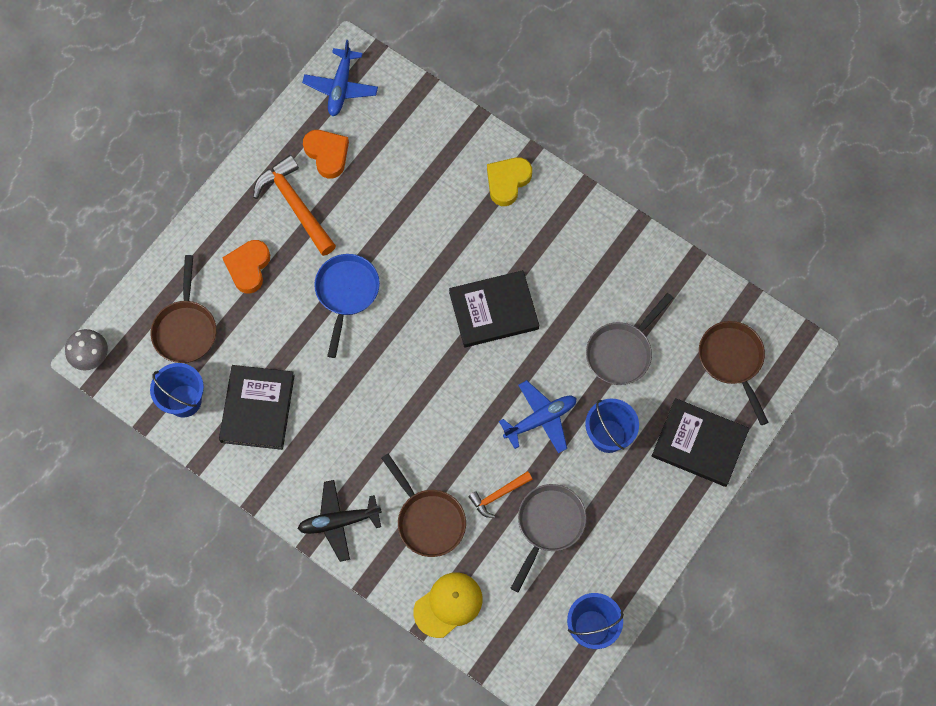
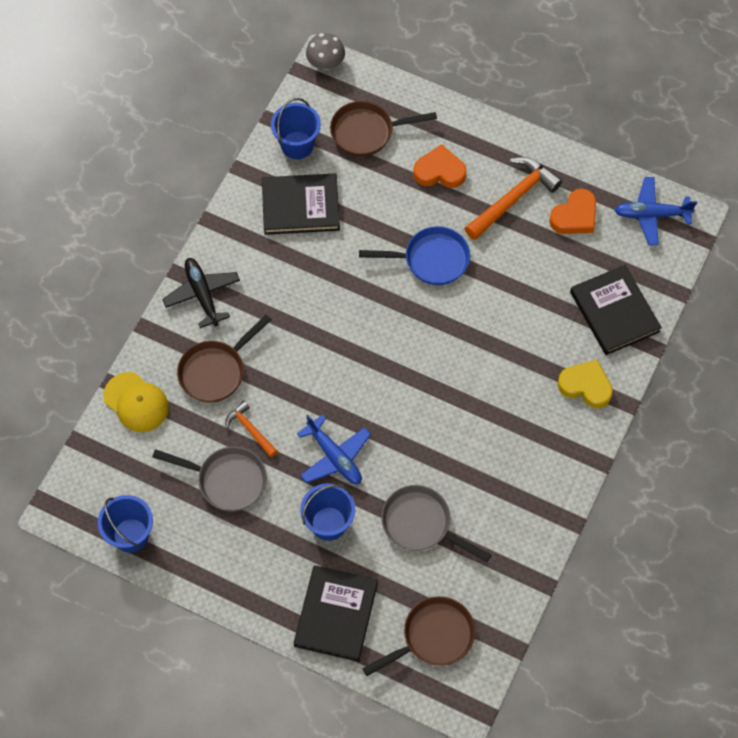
camera: 80 degrees right, 5 degrees down
black book [449,270,539,347] -> black book moved to [570,265,662,355]

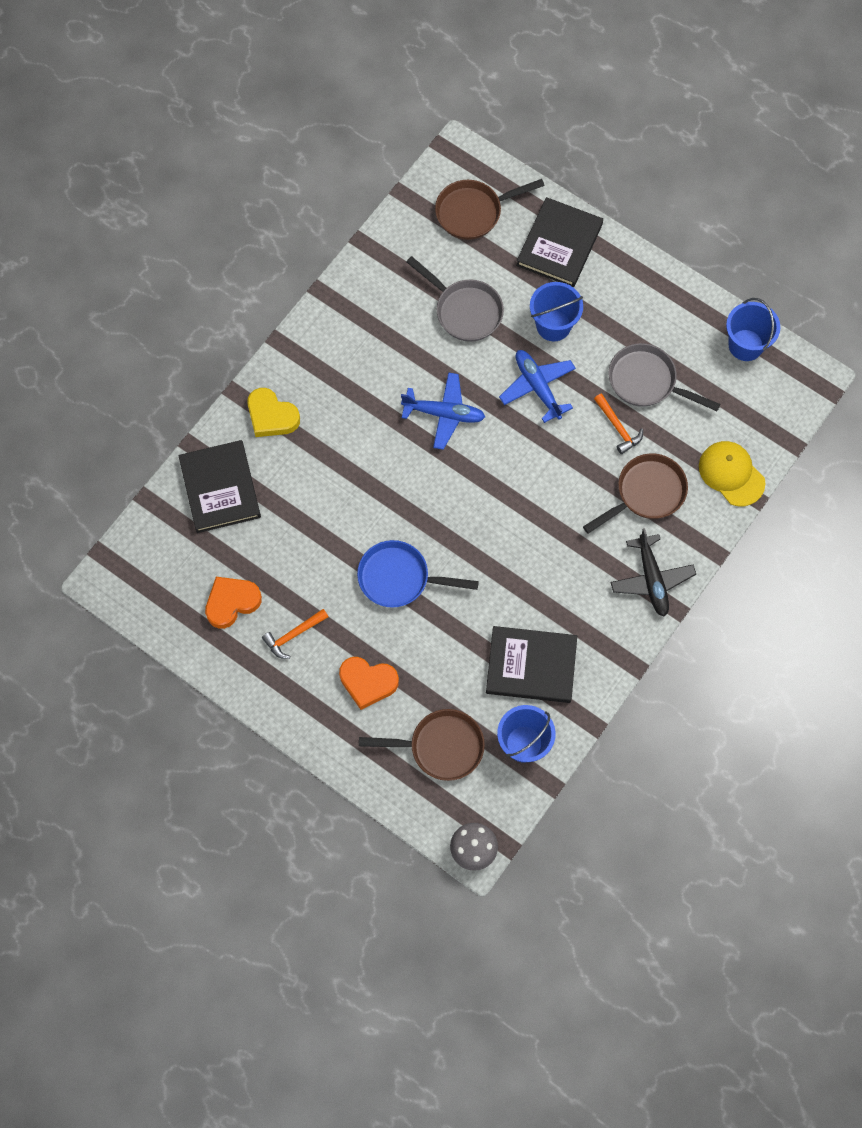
camera: 170 degrees left, 5 degrees up
orange hammer [464,157,562,240] -> orange hammer [262,609,328,659], size x0.55
blue plane [615,177,697,246] -> blue plane moved to [401,372,485,450]

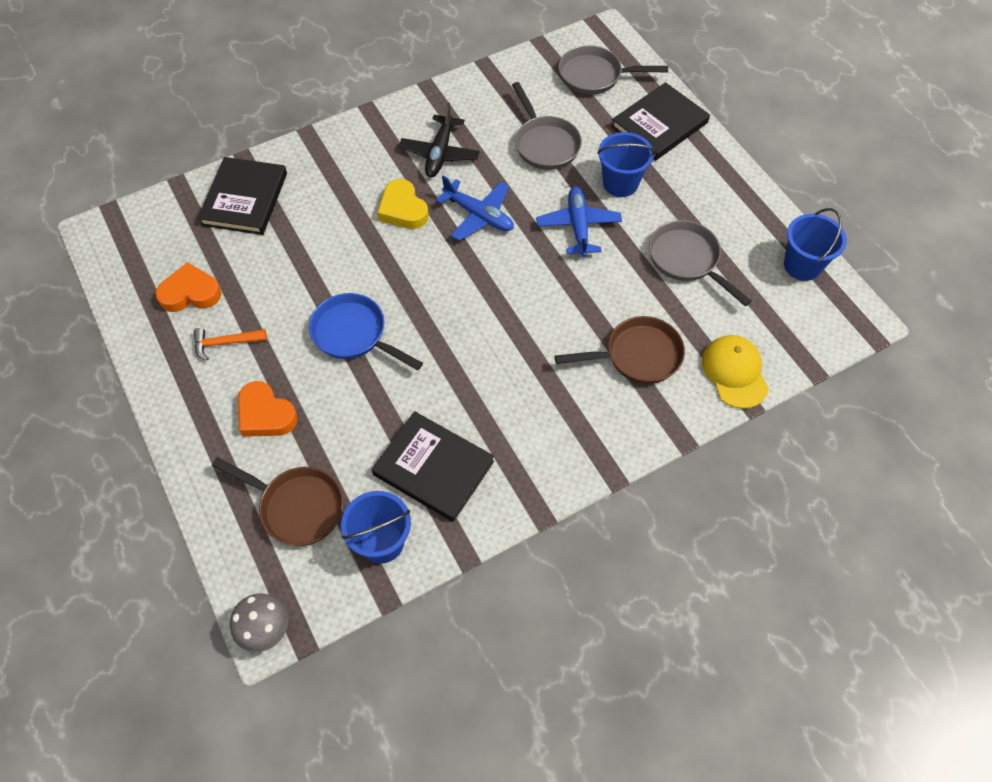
camera: 25 degrees right, 10 degrees down
yellow heart [247,388,300,437] -> yellow heart moved to [377,179,429,229]
brown pan [435,179,545,240] -> grey pan [559,45,668,95]
orange hammer [594,393,643,454] -> none
black plane [611,528,696,617] -> black plane moved to [399,102,480,177]

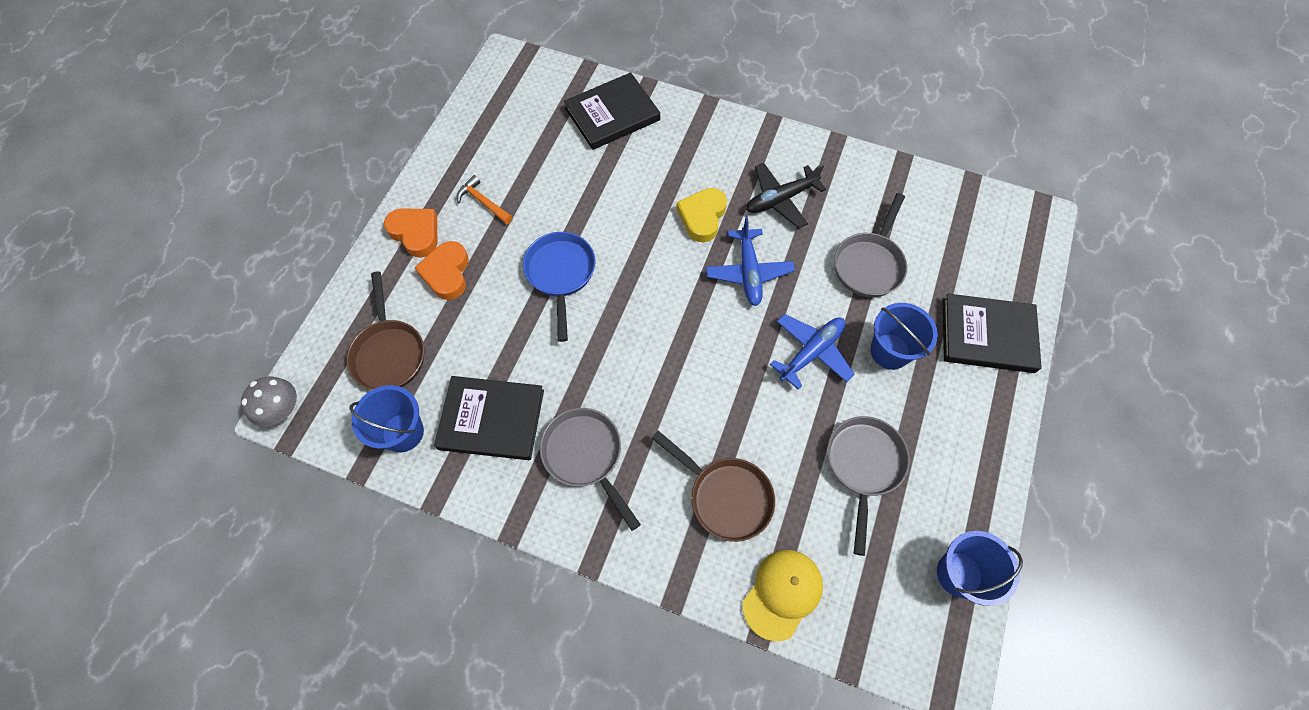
camera: 50 degrees right, 5 degrees up
orange heart [155,262,221,312] -> orange heart moved to [384,209,437,258]
black book [372,411,494,522] -> black book turned 75 degrees counterclockwise [434,376,544,460]
grey pan [559,45,668,95] -> grey pan moved to [540,408,641,531]

